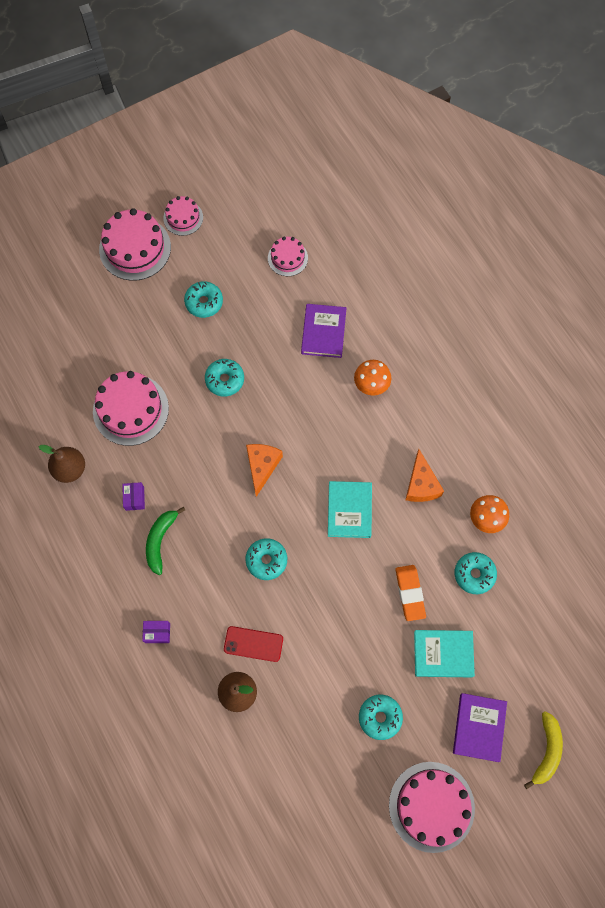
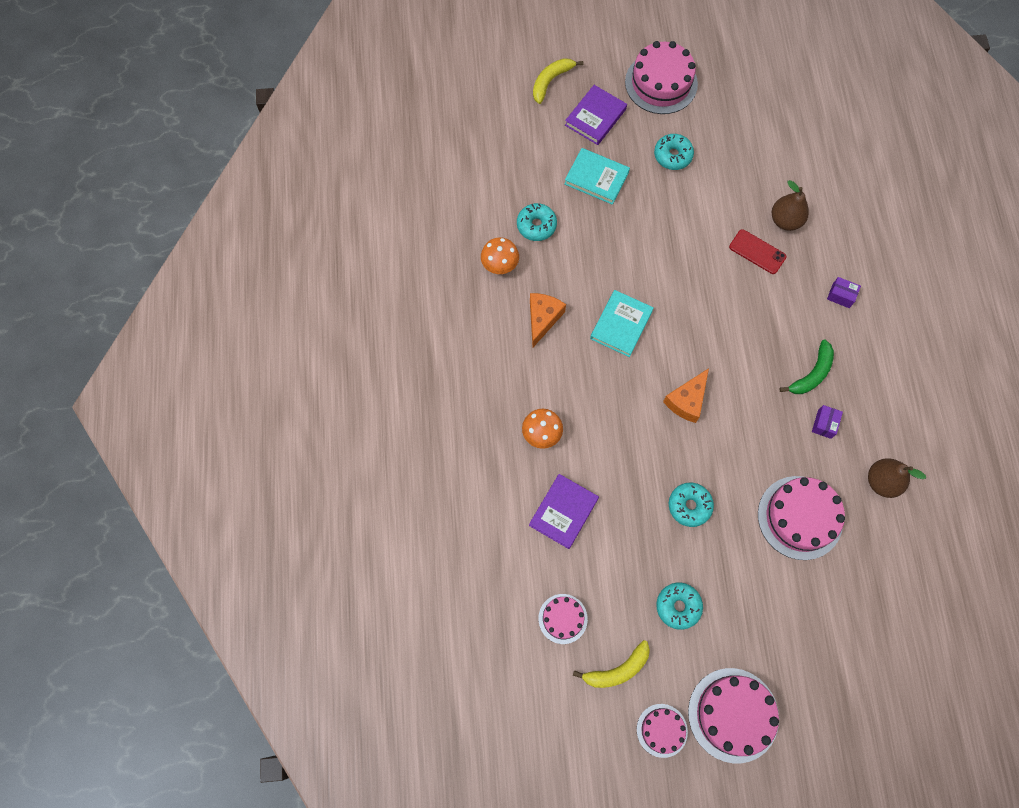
camera: 155 degrees left, 0 degrees up
turquoise donut [245,538,287,580] -> none
orange eraser [396,565,426,621] -> none
none -> yellow banana [573,640,650,688]

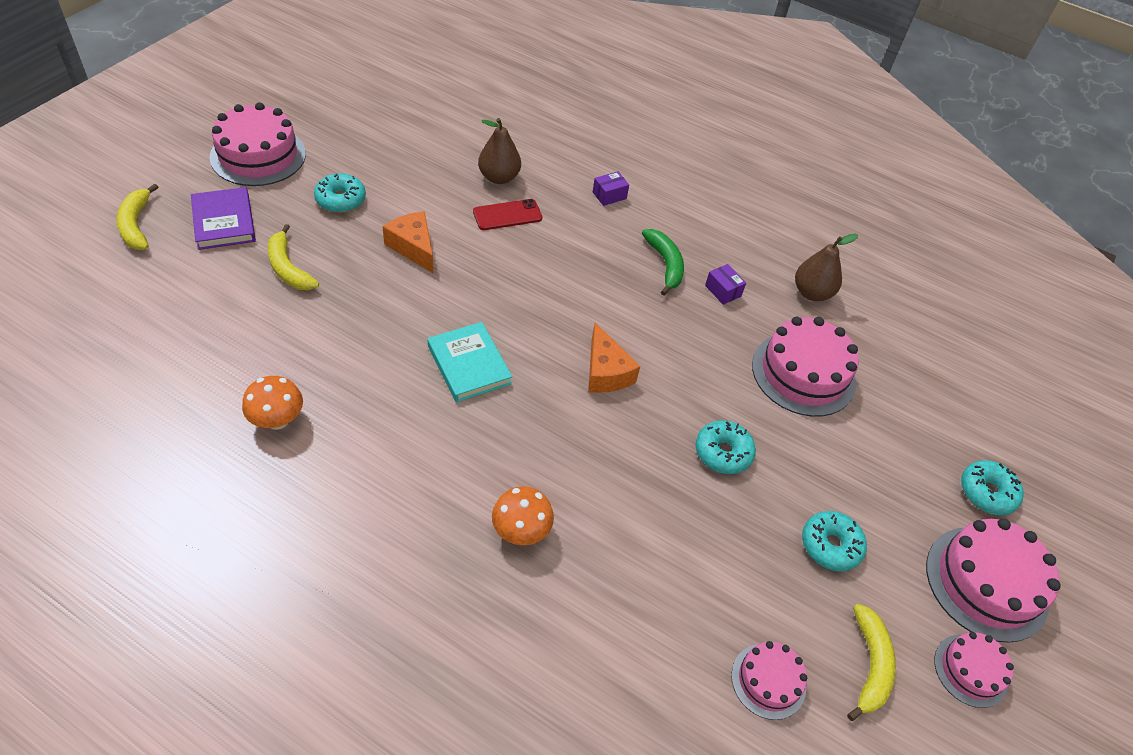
camera: 60 degrees left, 20 degrees down
turquoise donut [517,203,557,241] -> turquoise donut moved to [961,460,1024,515]
purple book [529,474,599,549] -> none
orange cheese [530,293,566,347] -> orange cheese moved to [383,211,434,274]
turquoise book [565,148,630,205] -> yellow banana [268,224,319,290]

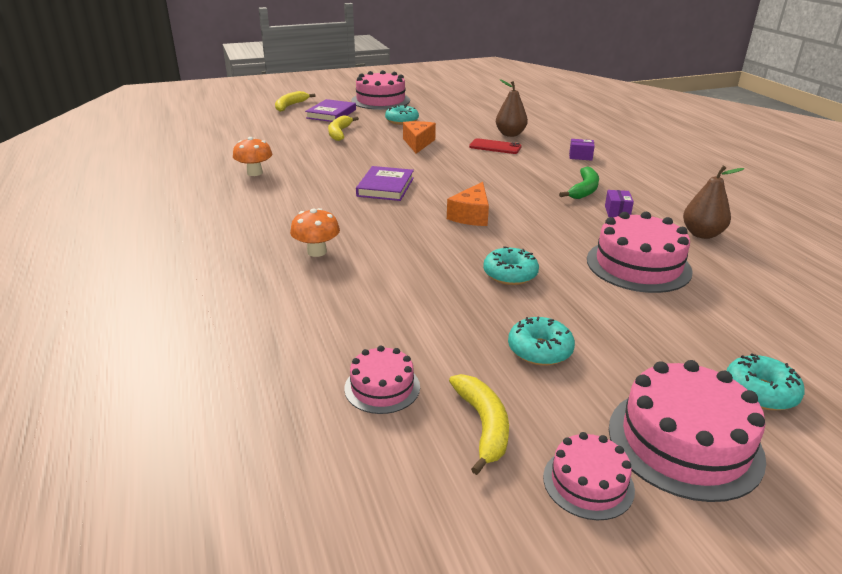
camera: 45 degrees right, 20 degrees down
turquoise book [428,322,512,402] -> purple book [356,166,414,201]
yellow banana [847,604,896,721] -> yellow banana turned 60 degrees counterclockwise [449,374,509,475]

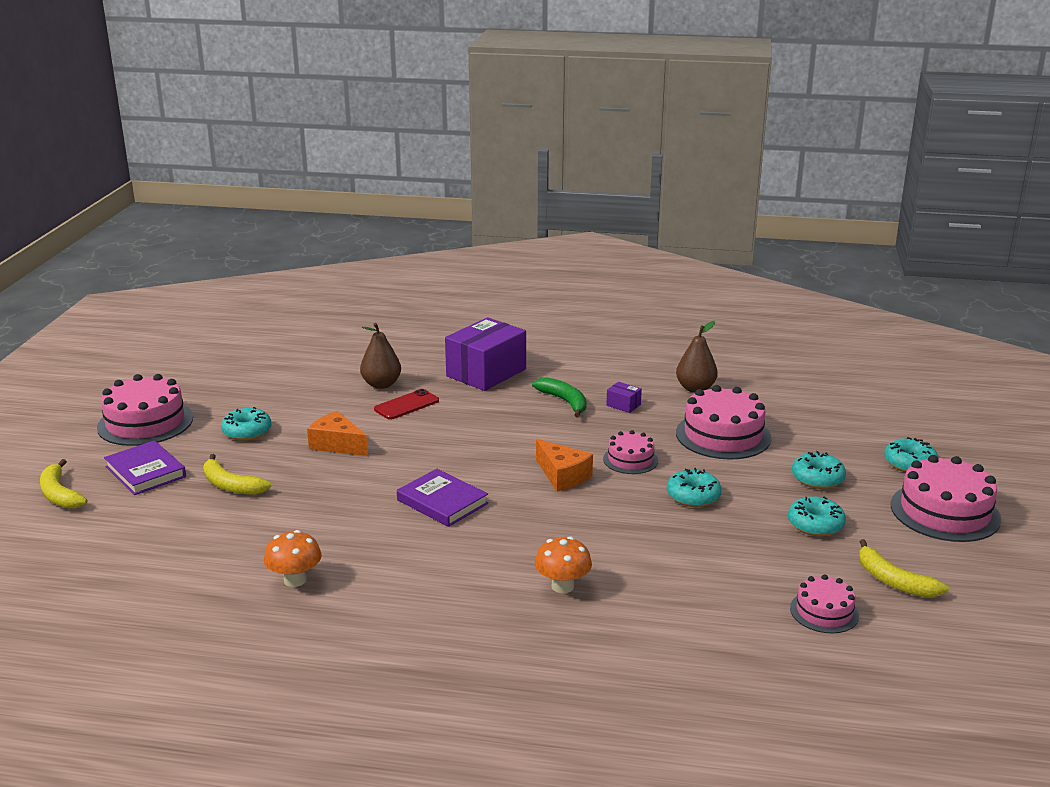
camera: 60 degrees left, 5 degrees down
yellow banana [449,374,509,475] -> yellow banana turned 150 degrees counterclockwise [859,539,949,598]
pink cake [543,432,635,520] -> pink cake moved to [603,430,658,474]
purple box [569,139,595,161] -> purple box [445,317,526,391], size x2.47
none -> turquoise donut [792,451,846,489]

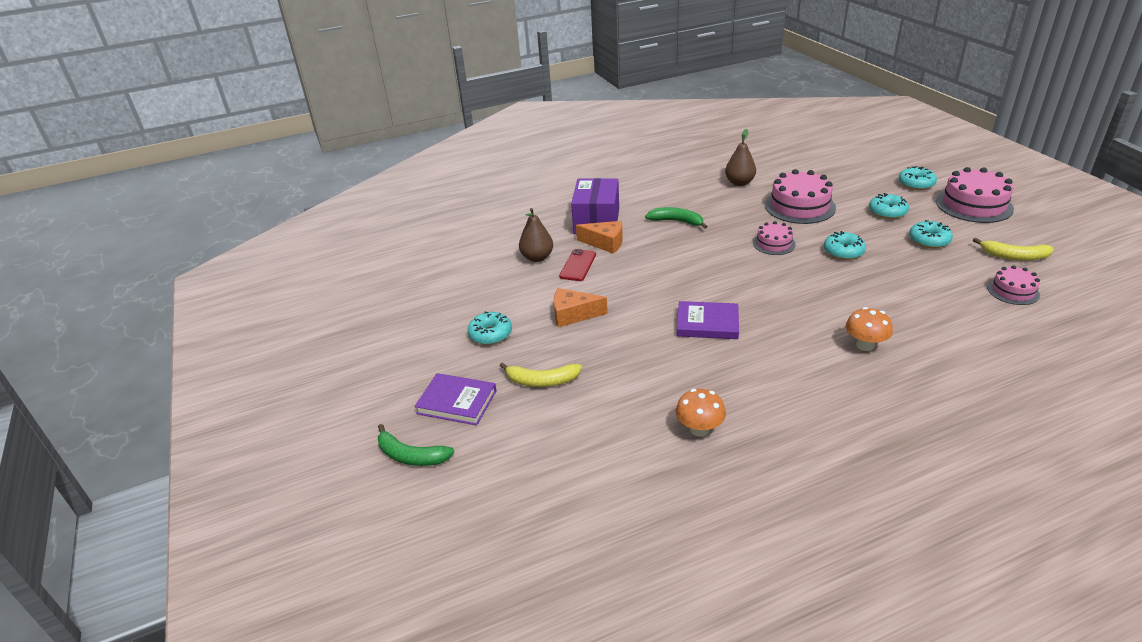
camera: 30 degrees left, 10 degrees up
yellow banana [40,459,87,509] -> green banana [378,424,454,466]
pink cake [97,374,193,446] -> none
orange cheese [536,439,593,491] -> orange cheese moved to [576,221,623,254]
purple box [606,382,642,413] -> none

